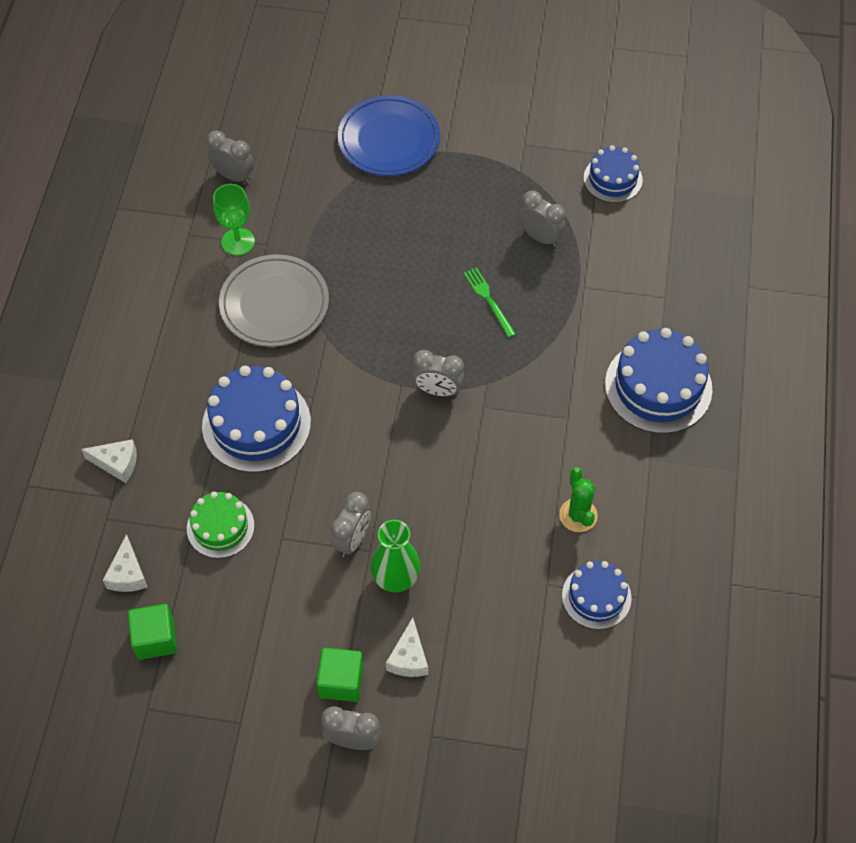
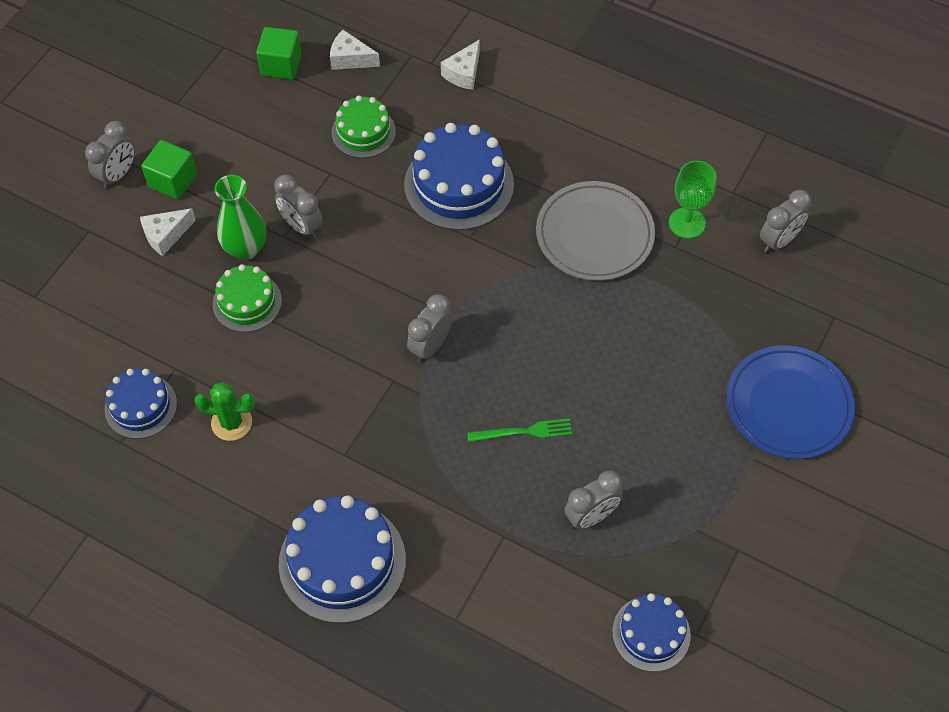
camera: 110 degrees right, 0 degrees up
white cheese [386,618,428,677] -> white cheese turned 60 degrees counterclockwise [140,208,196,256]
none -> green cake [213,264,282,332]

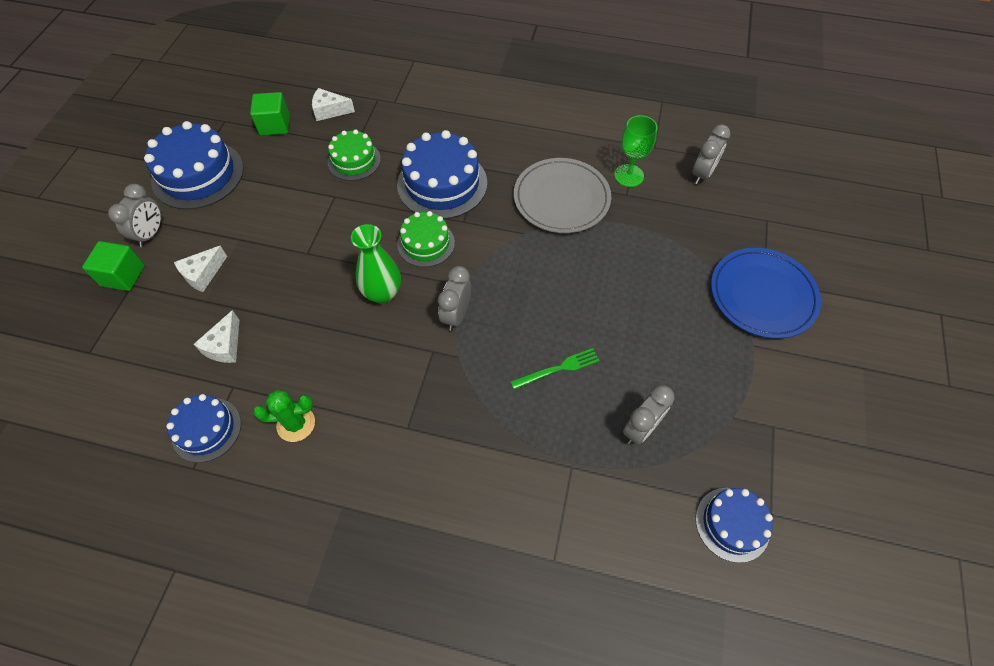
camera: 15 degrees left, 0 degrees up
green cube [141,140,197,199] -> green cube moved to [82,241,145,291]
green cake [213,264,282,332] -> green cake moved to [397,211,455,267]
green vase [214,175,266,260] -> green vase moved to [351,224,401,304]
grey clock [274,175,323,239] -> none
blue cake [279,496,406,623] -> blue cake moved to [144,121,244,210]
white cheese [441,39,480,90] -> white cheese moved to [193,310,239,363]

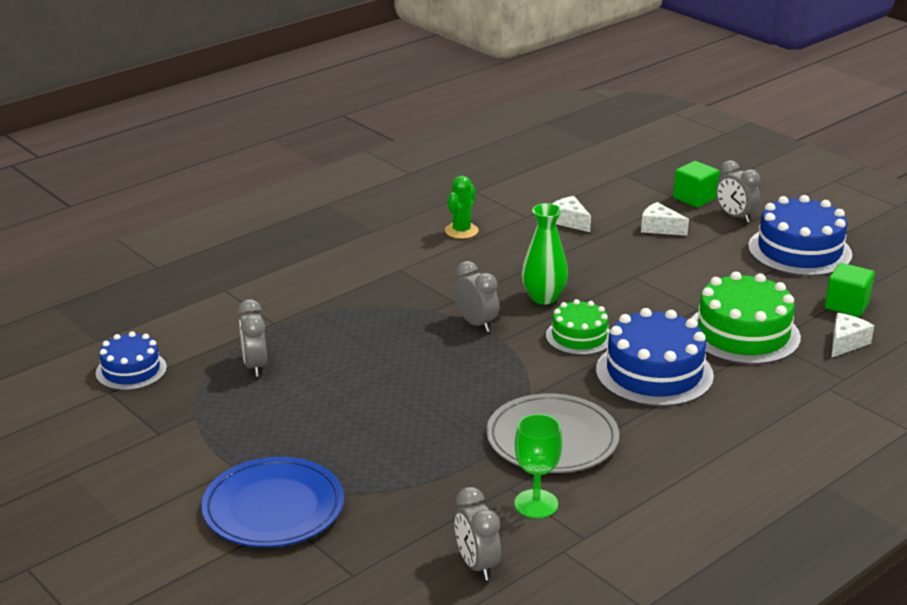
camera: 125 degrees right, 30 degrees down
blue cake [166,394,241,463] -> none
white cheese [174,246,227,292] -> white cheese turned 45 degrees counterclockwise [641,202,689,236]
green cake [328,130,381,181] -> green cake [691,272,801,365], size x1.67
green fork [510,348,600,389] -> none

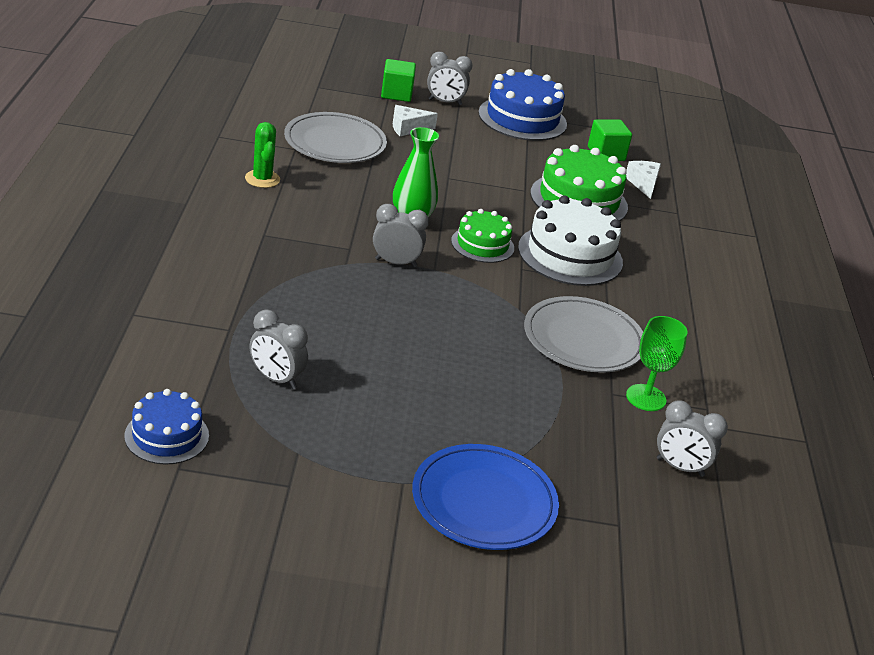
camera: 50 degrees left, 5 degrees up
white cheese [552,196,591,232] -> grey plate [284,112,387,163]
blue cake [596,308,714,407] -> white cake [518,195,623,286]

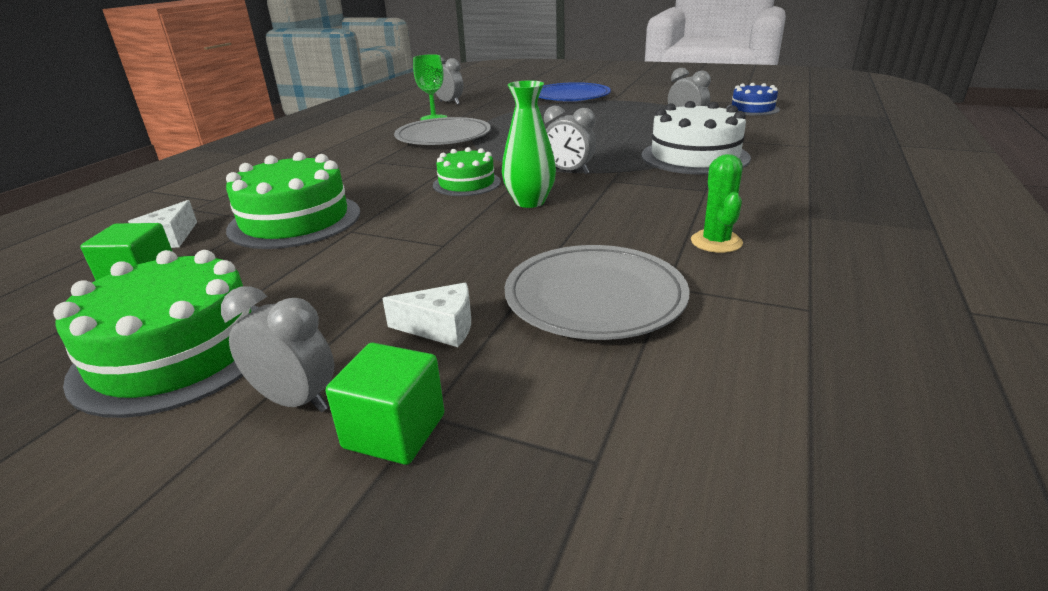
camera: 155 degrees left, 5 degrees down
blue cake [478,69,567,141] -> green cake [53,250,259,418]
white cake [518,195,623,286] -> white cake moved to [641,101,751,175]

